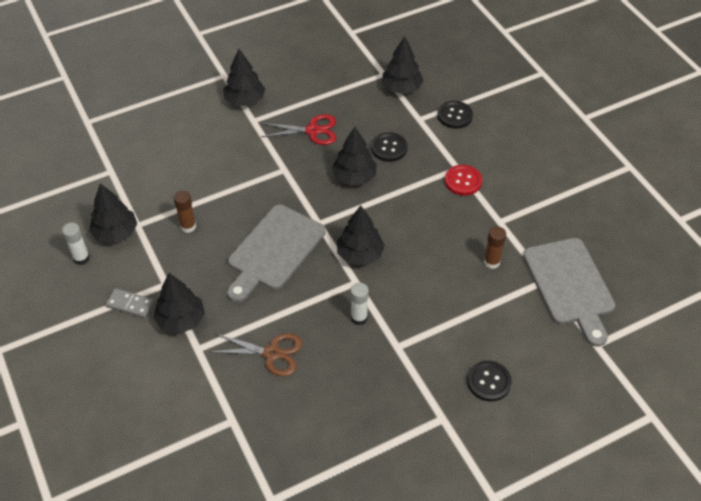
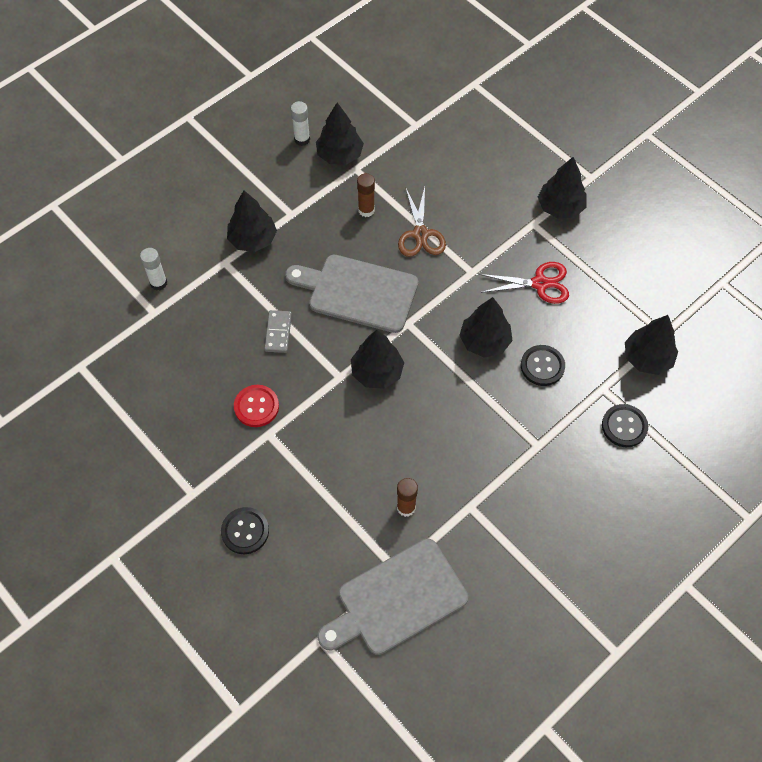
camera: 75 degrees right, 10 degrees up
grey domino [106,288,154,318] -> grey domino moved to [264,310,292,353]
brown scissors [211,333,302,376] -> brown scissors moved to [398,187,446,257]
red scissors [261,114,336,145] -> red scissors turned 75 degrees counterclockwise [479,262,569,304]
white glue stick [350,283,369,325] -> white glue stick moved to [140,248,167,291]
red button [445,165,482,196] -> red button moved to [234,385,279,427]

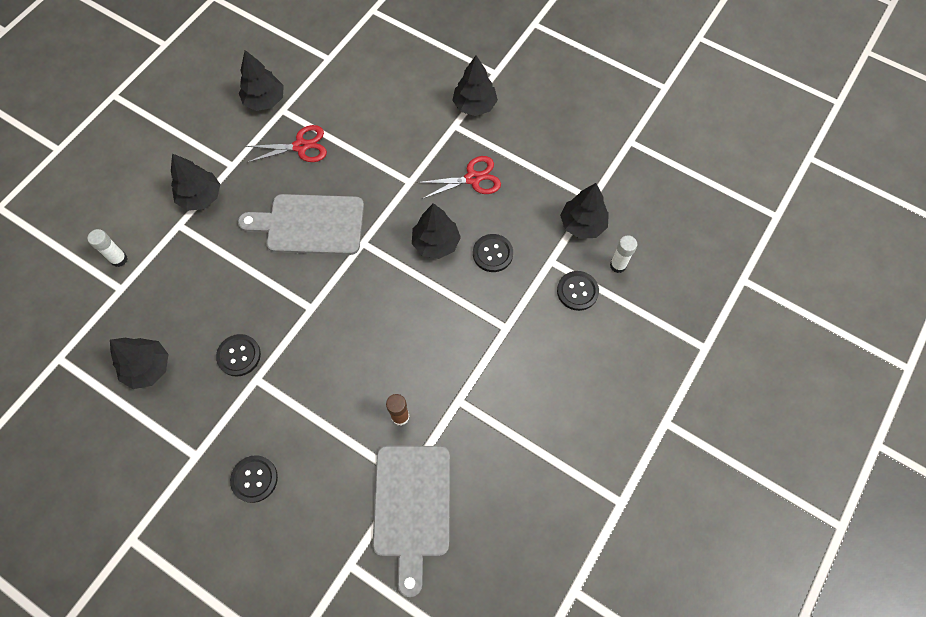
camera: 15 degrees left, 5 degrees up
red button [234,385,279,427] -> black button [216,334,261,377]
grey domino [264,310,292,353] -> none
white glue stick [291,101,310,146] -> white glue stick moved to [610,235,637,273]
grey cutting board [317,539,468,655] -> grey cutting board turned 45 degrees counterclockwise [373,446,450,597]
black tree [351,330,404,389] -> black tree moved to [110,338,169,389]
brown glue stick [357,173,375,217] -> red scissors [245,125,327,163]
brown scissors [398,187,446,257] -> none

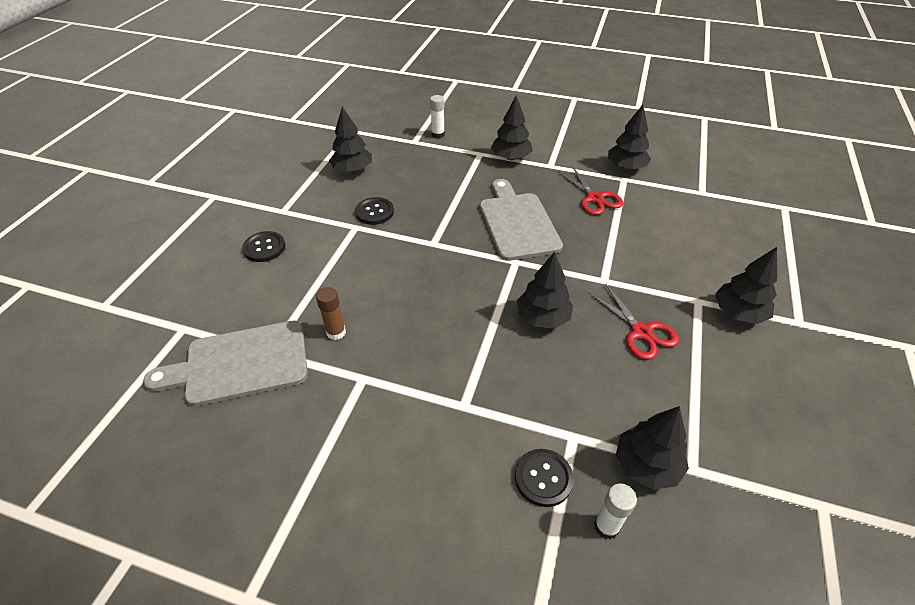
camera: 75 degrees right, 20 degrees down
black button [473,234,513,272] -> none

